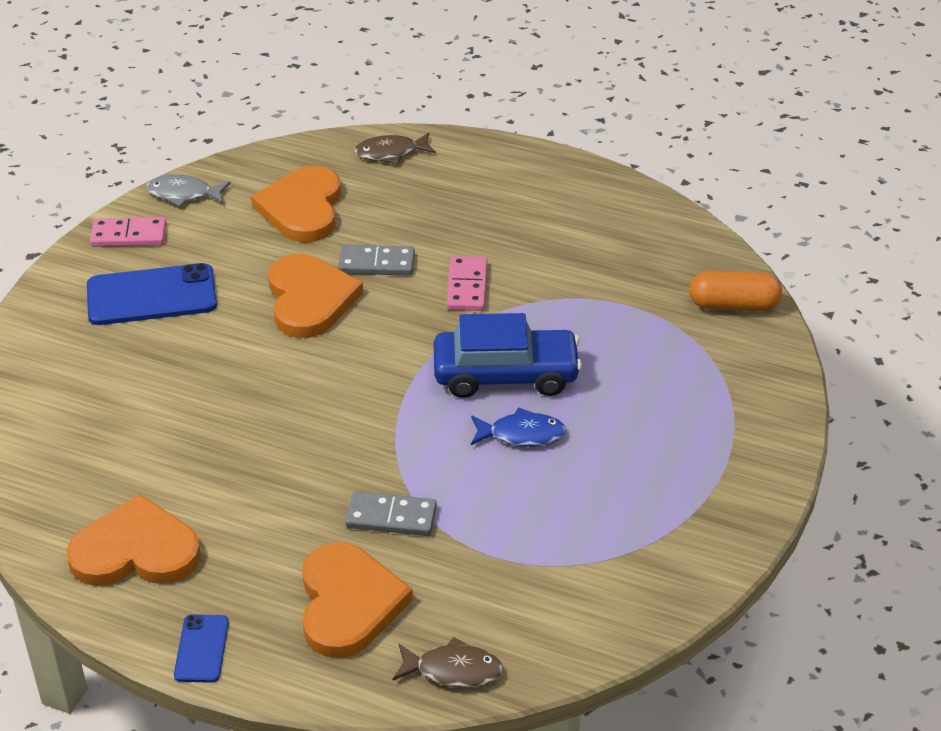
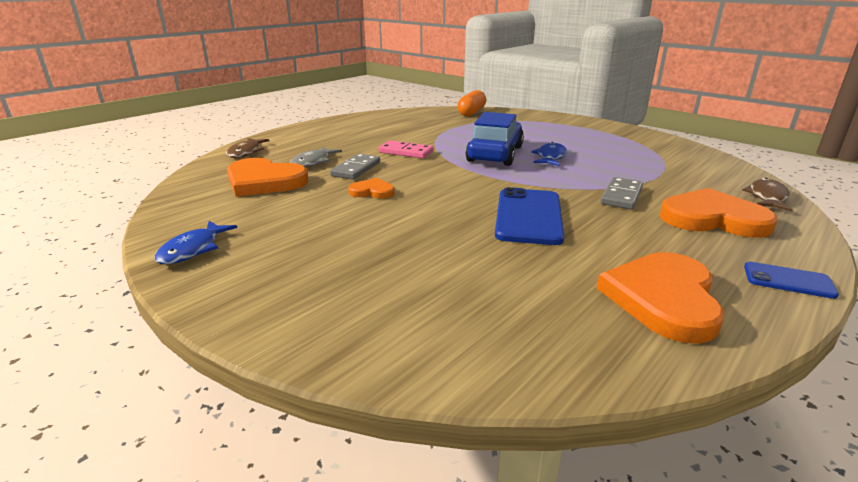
camera: 70 degrees left, 15 degrees down
blue phone [87,263,217,325] -> blue phone moved to [495,187,564,245]
pink domino [90,217,166,247] -> blue fish [154,221,237,264]
grey fish [146,175,230,207] -> grey fish moved to [290,146,342,167]
orange heart [268,254,363,338] -> orange heart [348,178,395,199], size x0.51

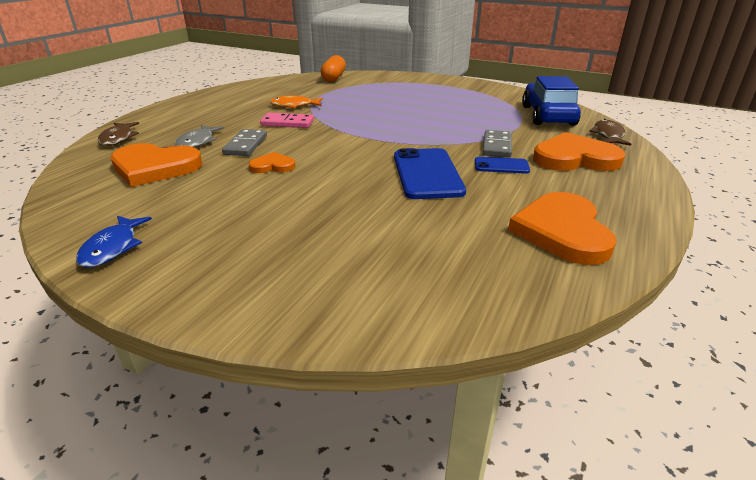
camera: 15 degrees left, 5 degrees up
blue car [466,112,524,166] -> blue car moved to [522,76,581,126]
blue fish [531,142,567,166] -> none
blue phone [744,262,839,299] -> blue phone moved to [475,157,530,174]
none -> orange fish [270,95,323,108]

